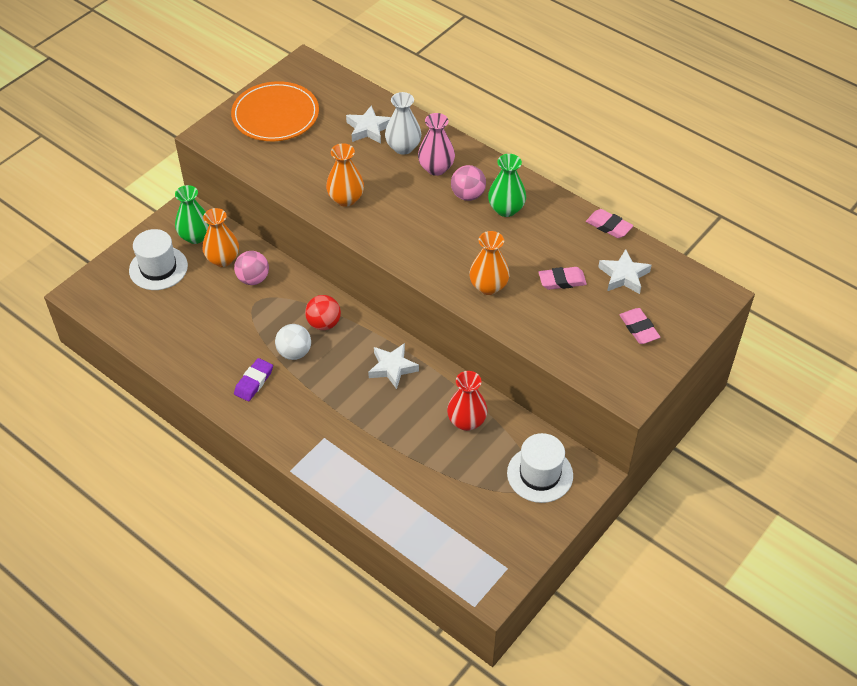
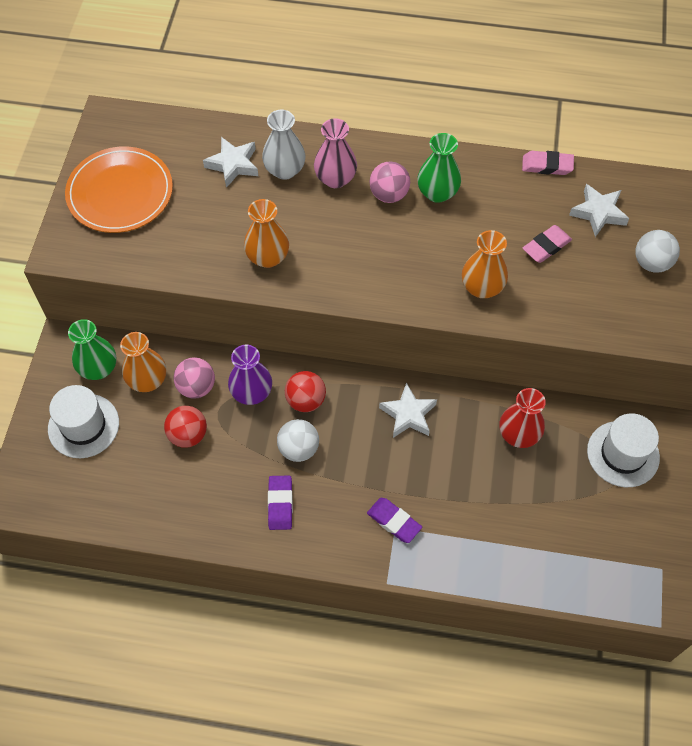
camera: 30 degrees left, 10 degrees up
pink eraser [619,308,660,344] -> white ball [635,230,680,273]
none -> red ball [164,406,207,448]
none -> purple vase [228,345,272,405]
none -> purple eraser [367,498,422,543]

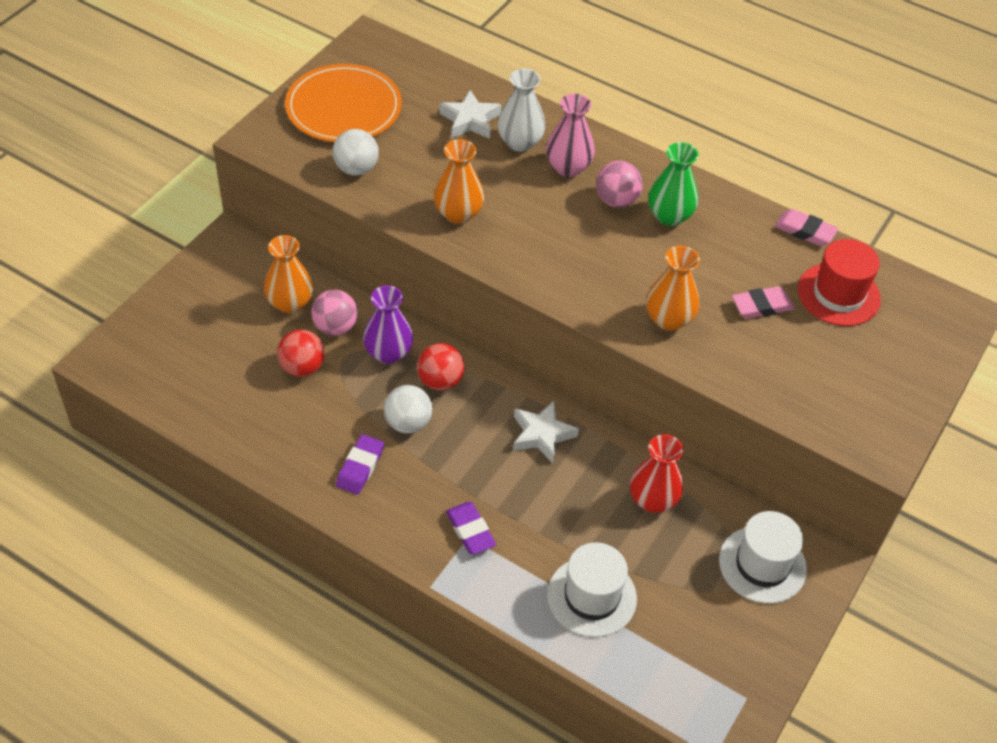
camera: 20 degrees right, 10 degrees down
white hat [48,385,119,458] -> white hat moved to [547,542,637,637]
green vase [68,319,117,380] -> none
white star [569,184,629,237] -> red hat [798,239,881,326]
white ball [635,230,680,273] -> white ball moved to [333,129,379,175]

